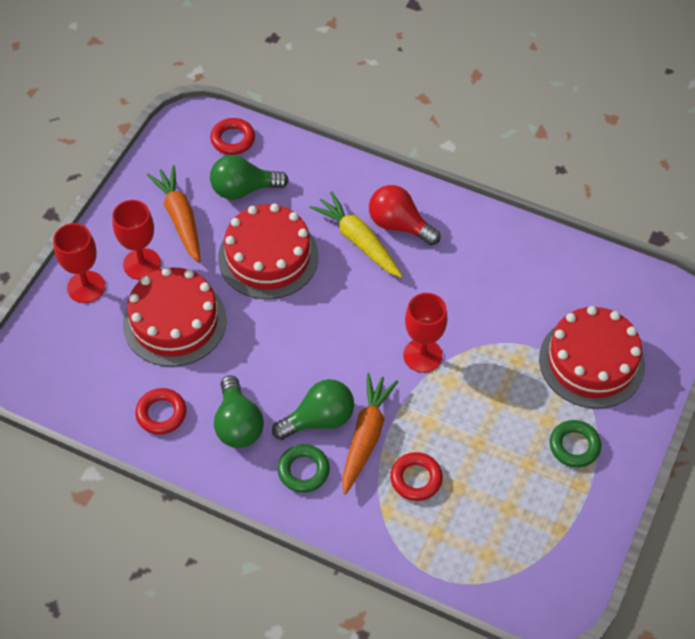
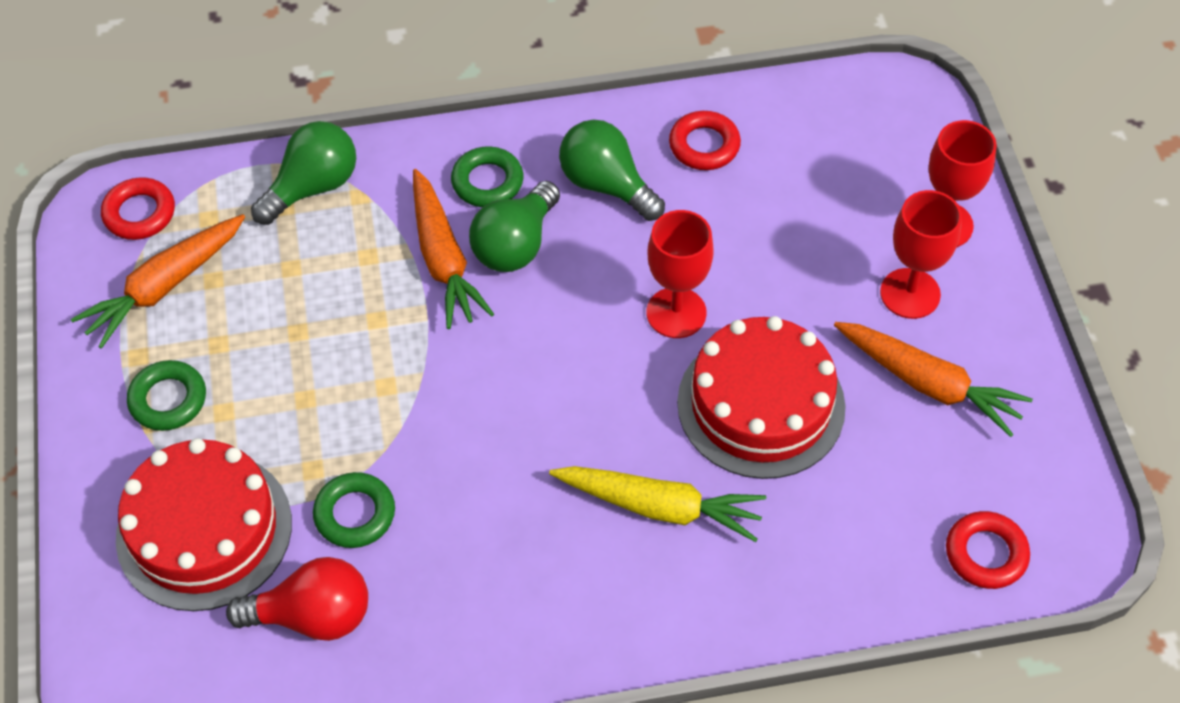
camera: 145 degrees right, 0 degrees up
red cake [123,267,227,367] -> none
green light bulb [210,155,289,200] -> green light bulb moved to [251,121,356,225]
red light bulb [369,185,441,245] -> red light bulb moved to [226,557,368,641]
red ring [390,452,443,501] -> red ring moved to [101,177,175,240]
red goblet [403,293,448,373] -> red goblet moved to [646,210,714,338]
none -> orange carrot [71,214,245,349]
none -> green ring [313,472,395,548]

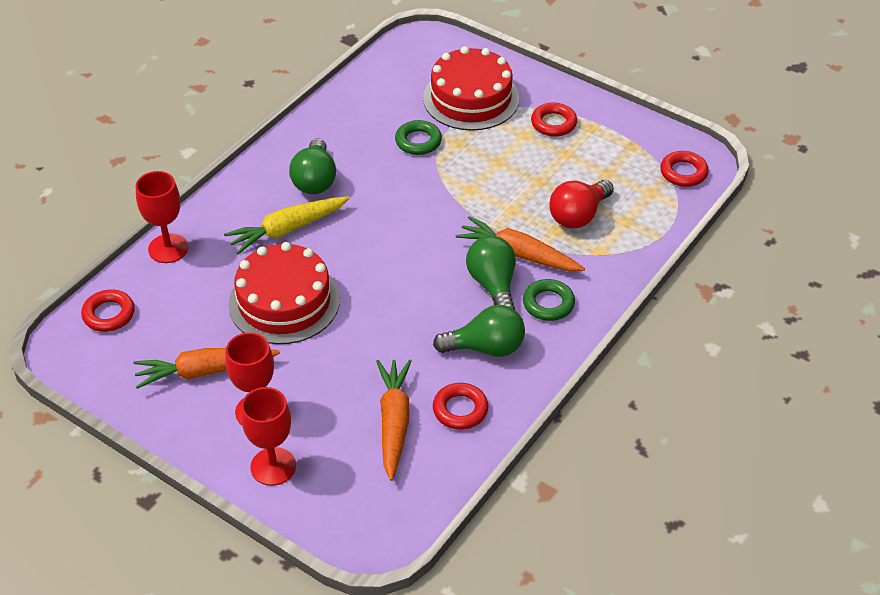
camera: 135 degrees right, 10 degrees down
orange carrot [71,214,245,349] -> orange carrot moved to [376,360,411,481]
green ring [127,360,206,431] -> red ring [531,102,577,137]
red light bulb [226,557,368,641] -> red light bulb moved to [549,180,614,228]
green light bulb [251,121,356,225] -> green light bulb moved to [289,138,336,194]
red goblet [646,210,714,338] -> red goblet moved to [136,171,188,263]

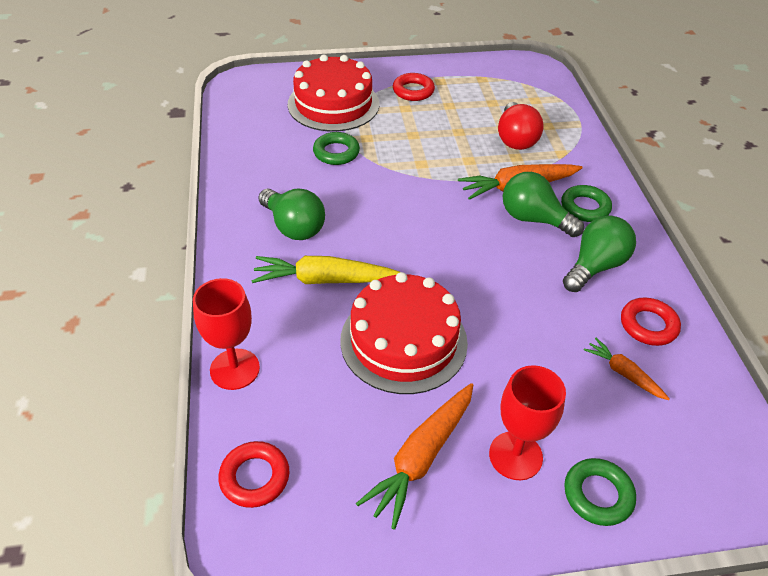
camera: 45 degrees left, 0 degrees up
yellow carrot [224,196,350,254] -> yellow carrot turned 75 degrees clockwise [251,256,400,284]
red goblet [241,387,296,486] -> green ring [564,458,636,526]
orange carrot [376,360,411,481] -> orange carrot [584,338,670,400], size x0.57
red ring [660,151,709,187] -> none

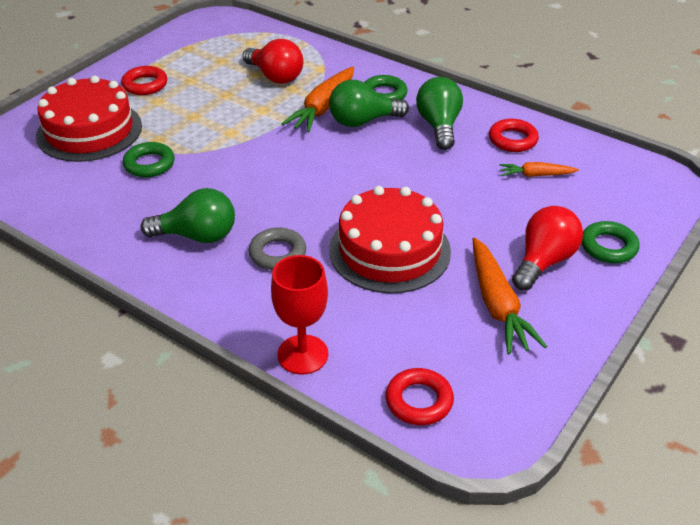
camera: 45 degrees left, 5 degrees down
yellow carrot [251,256,400,284] -> grey ring [249,227,306,270]
red goblet [489,365,566,480] -> red light bulb [512,206,583,290]

